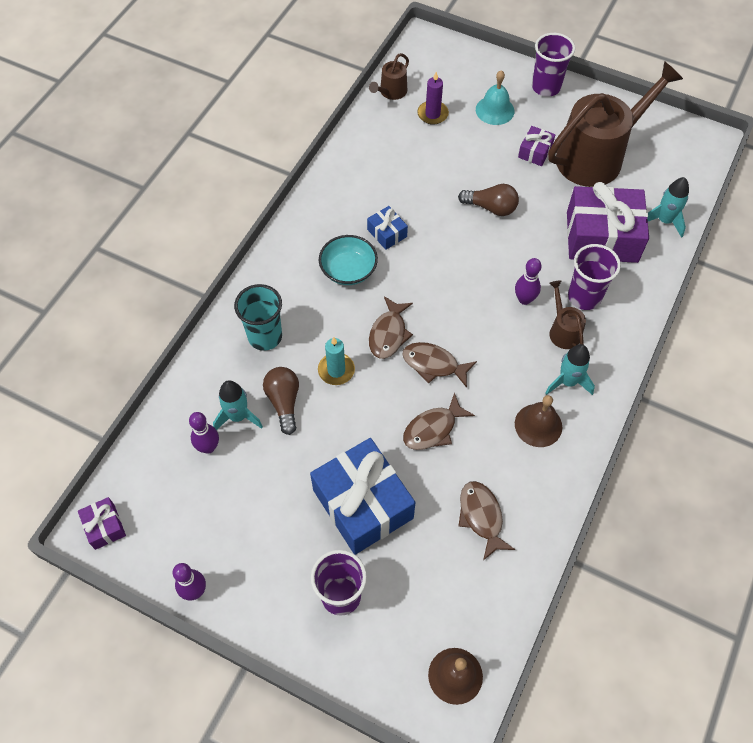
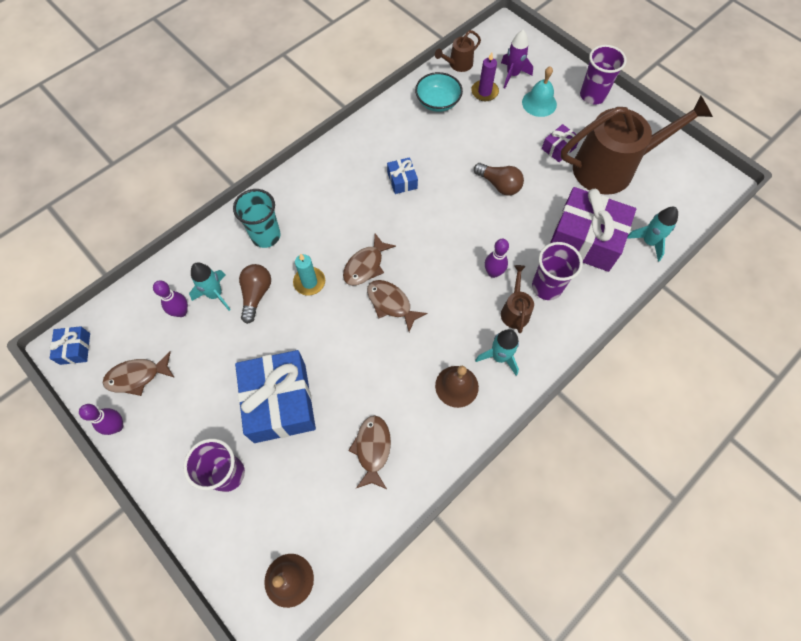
camera: 20 degrees right, 5 degrees up
purple gift [78,497,126,550] -> blue gift [49,326,90,365]
turquoise bowl [319,235,378,285] -> turquoise bowl moved to [415,72,463,112]
brown fish [403,392,475,450] -> brown fish moved to [103,351,175,396]
none -> purple rocket [501,30,533,88]

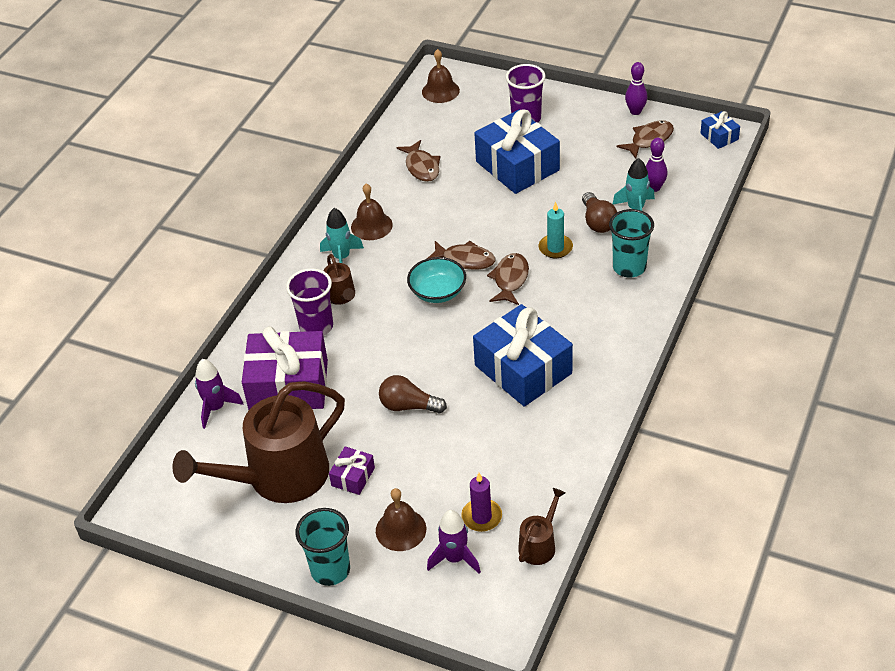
camera: 160 degrees right, 20 degrees down
blue gift [387,157,418,194] -> blue gift [473,304,573,407], size x2.19
turquoise bowl [415,72,463,112] -> turquoise bowl moved to [407,257,466,303]
purple bowling pin [485,239,509,278] -> none
turquoise bell [522,66,557,117] -> brown bell [376,488,426,551]
purple cup [580,45,627,105] -> turquoise cup [296,508,350,586]
turquoise rocket [627,207,678,262] -> purple rocket [195,359,243,429]

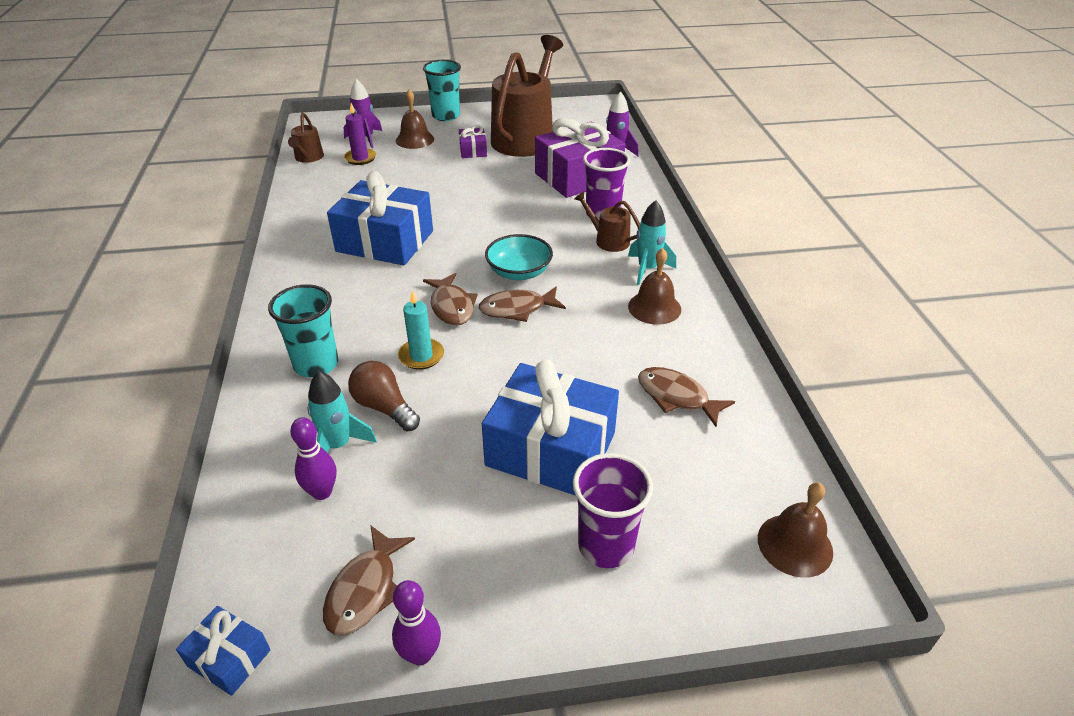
camera: 145 degrees right, 5 degrees down
brown light bulb [379,375,447,413] -> none

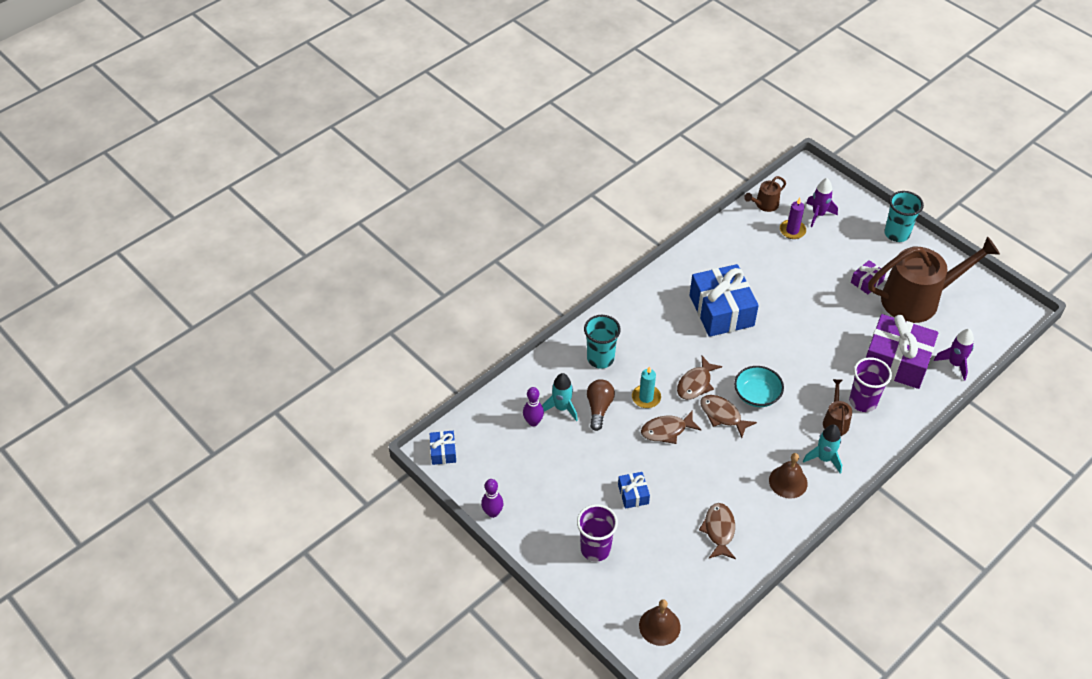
camera: 55 degrees right, 10 degrees up
brown fish [323,525,415,635] -> brown fish moved to [641,411,701,444]
brown bell [396,89,434,149] -> none
blue gift [482,360,619,496] -> blue gift [618,472,650,509], size x0.46

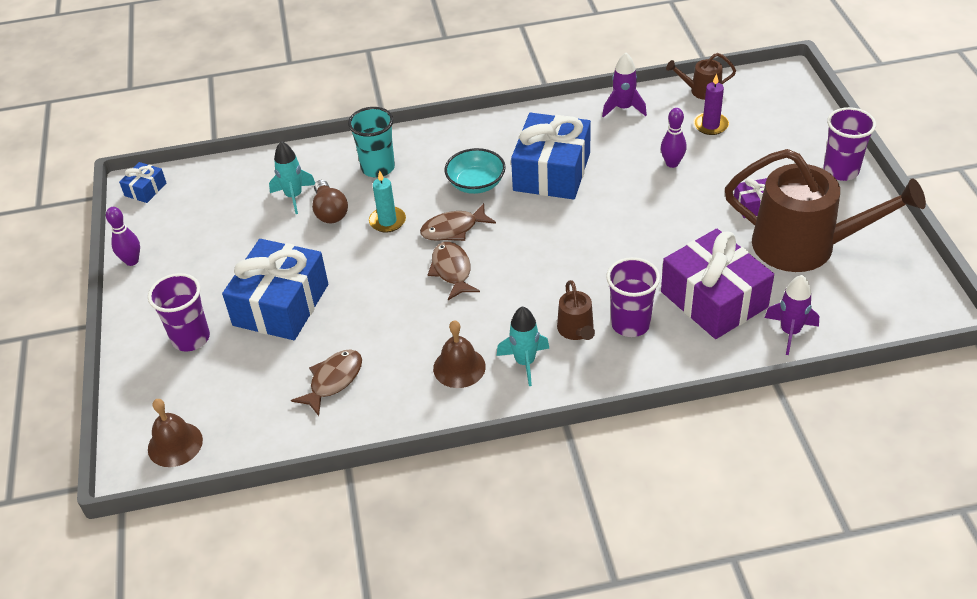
camera: 35 degrees right, 5 degrees down
purple bowling pin [523,387,544,427] -> purple bowling pin moved to [661,108,687,168]
brown light bulb [587,379,615,431] -> brown light bulb turned 120 degrees clockwise [312,180,348,223]
blue gift [618,472,650,509] -> blue gift [222,239,328,340], size x2.19
brown fish [641,411,701,444] -> none
turquoise bowl [734,366,784,407] -> turquoise bowl moved to [444,148,506,194]
purple rocket [806,178,838,227] -> purple rocket moved to [602,53,647,118]
brown watering can [823,379,852,436] -> brown watering can turned 135 degrees clockwise [557,280,595,340]
turquoise cup [884,191,924,242] -> purple cup [823,107,876,181]

